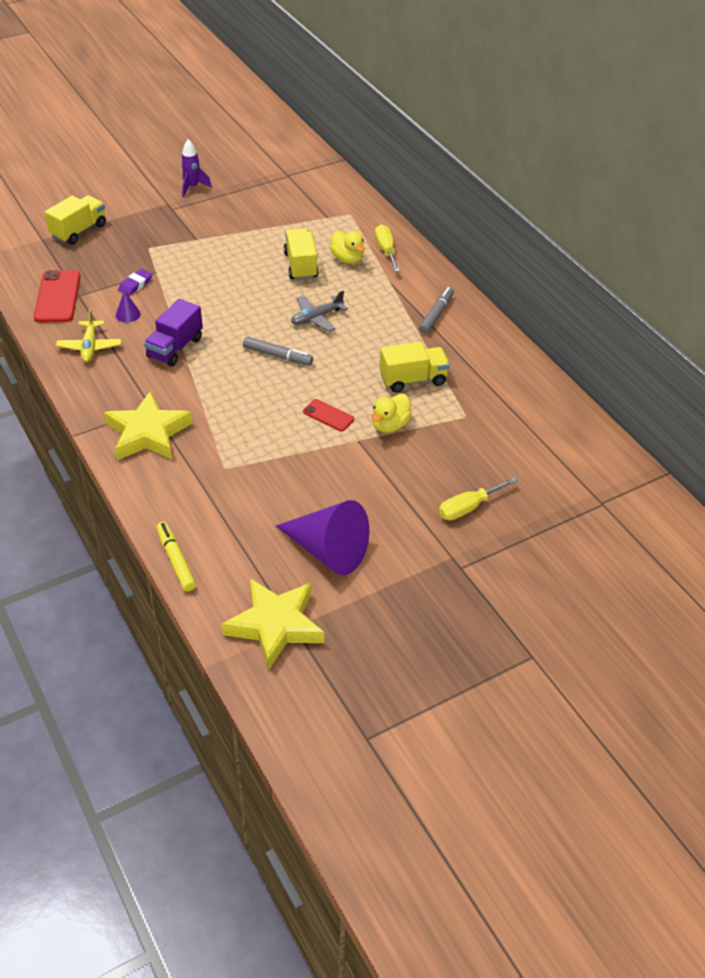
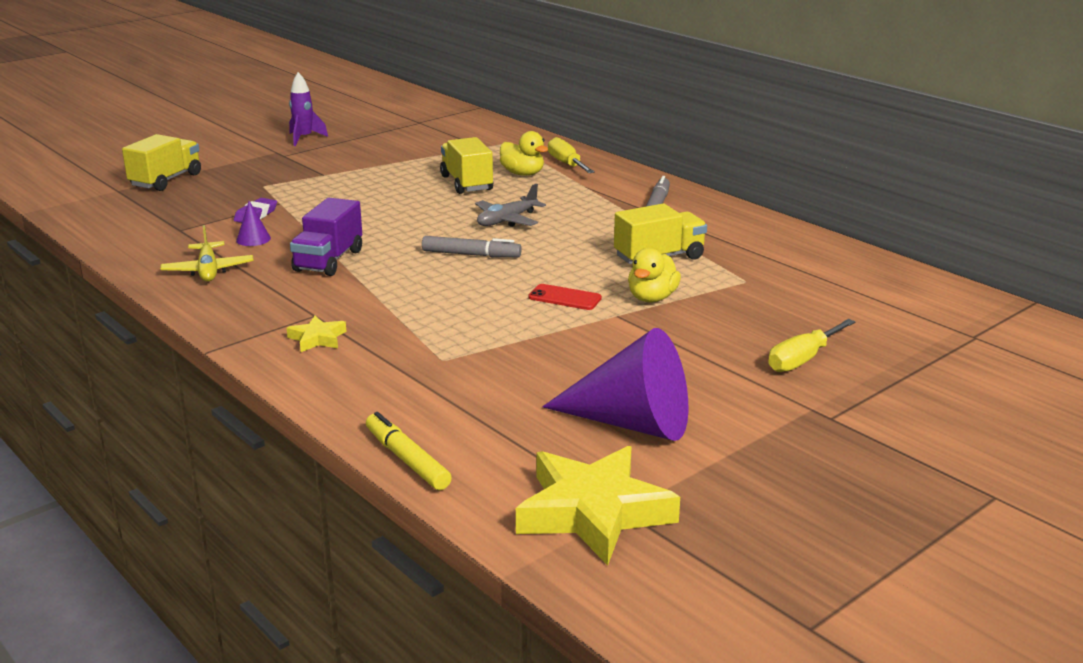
camera: 10 degrees left, 20 degrees down
red phone [34,270,81,323] -> none
yellow star [104,391,192,460] -> yellow star [286,316,347,352], size x0.46

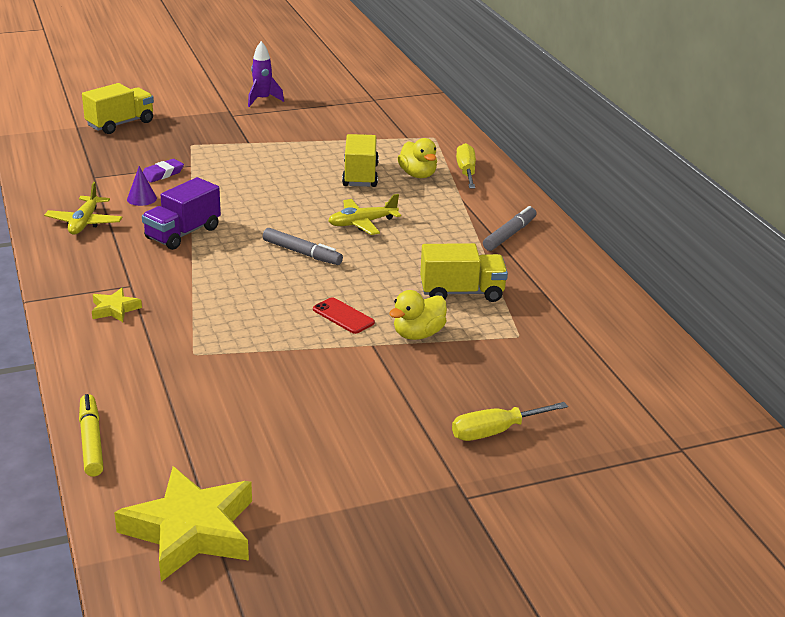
camera: 20 degrees right, 5 degrees up
grey plane [475,184,546,227] -> yellow plane [328,194,401,235]
purple cone [542,328,688,441] -> none

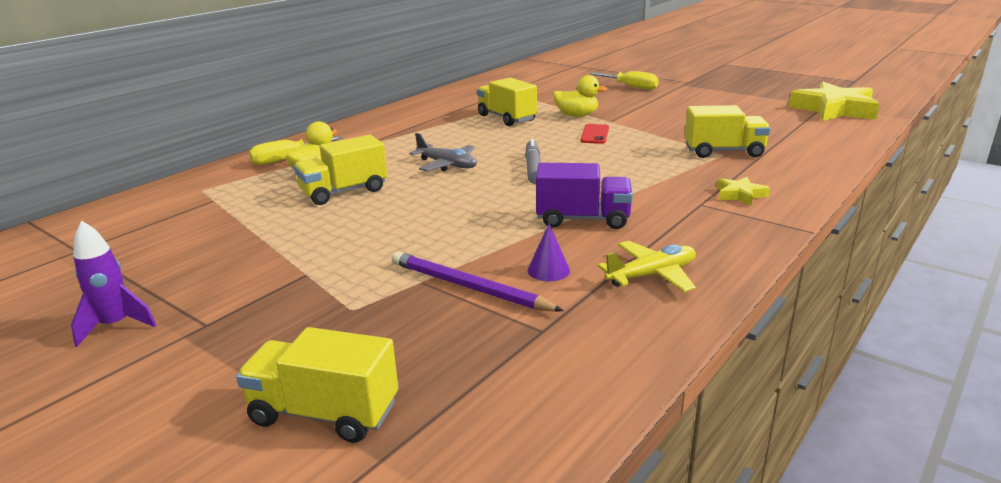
camera: 120 degrees left, 5 degrees down
yellow marker [79,394,104,476] -> none
purple eraser [143,159,184,183] -> purple pencil [392,252,564,312]
yellow plane [328,194,401,235] -> grey plane [409,133,477,172]
grey marker [483,206,536,251] -> none
none -> yellow truck [685,105,771,158]

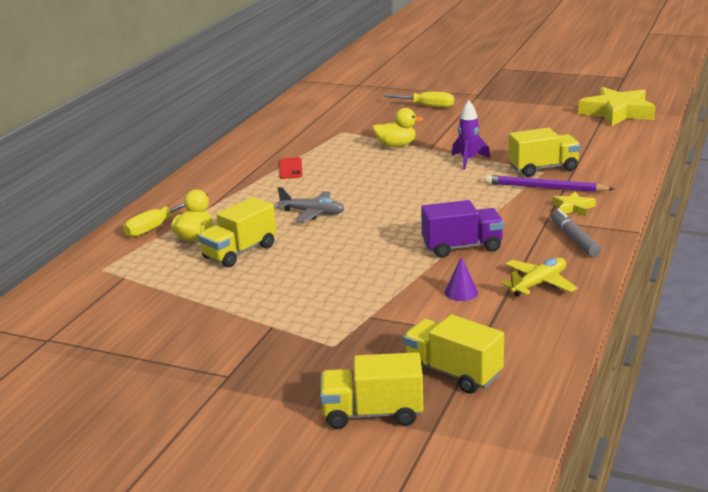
camera: 15 degrees left, 0 degrees up
purple rocket [71,220,156,347] -> purple rocket moved to [452,100,490,170]
purple pencil [392,252,564,312] -> purple pencil moved to [485,175,614,192]
yellow truck [477,78,537,126] -> yellow truck moved to [403,315,504,394]
grey marker [525,139,541,184] -> grey marker moved to [551,209,601,257]
red phone [580,124,609,144] -> red phone moved to [279,157,302,179]

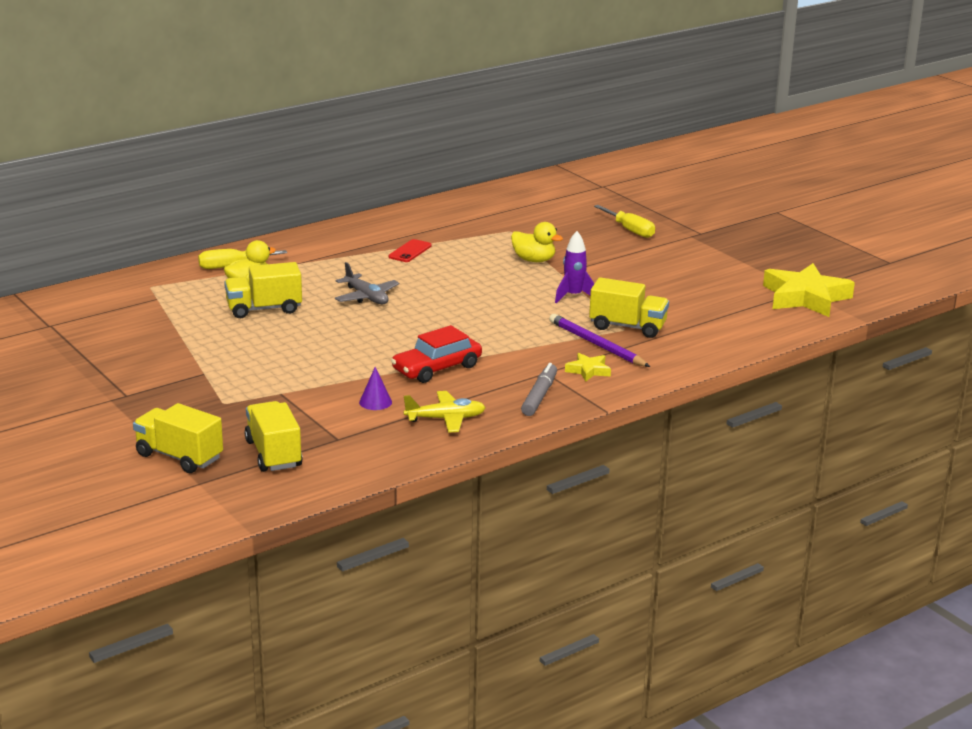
camera: 30 degrees right, 0 degrees up
purple truck [421,200,504,258] -> red car [391,325,482,383]

